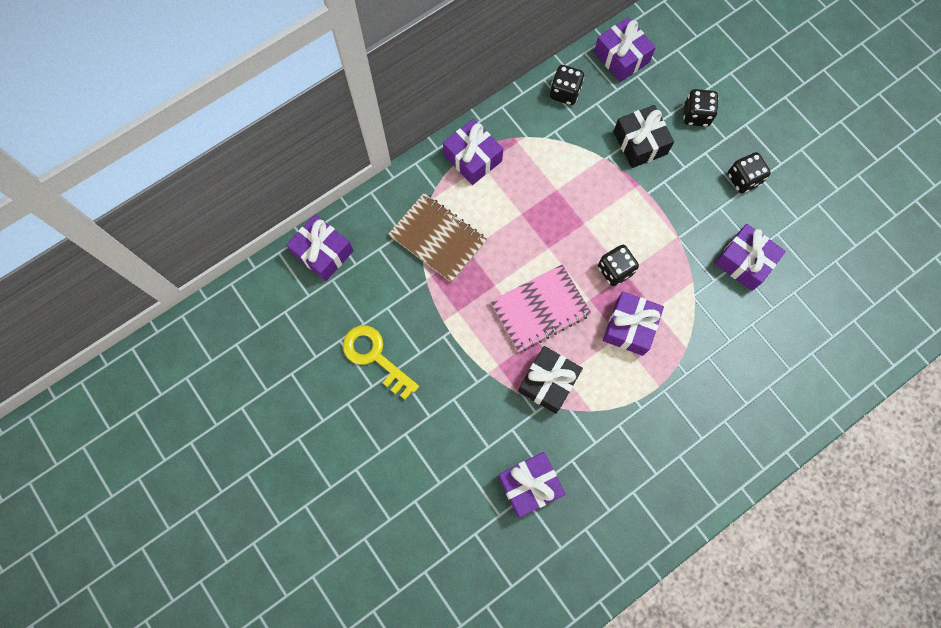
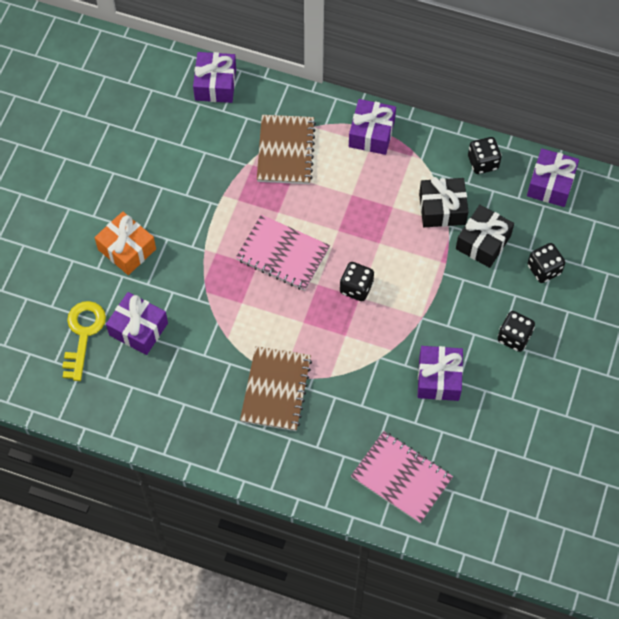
camera: 55 degrees right, 10 degrees down
yellow key [343,325,419,400] -> yellow key moved to [62,301,106,381]
black gift [518,346,583,414] -> black gift moved to [419,177,469,227]
purple gift [603,292,664,356] -> none
none -> orange gift [95,211,156,275]
none -> brown notebook [240,346,312,431]
none -> pink notebook [351,431,453,523]

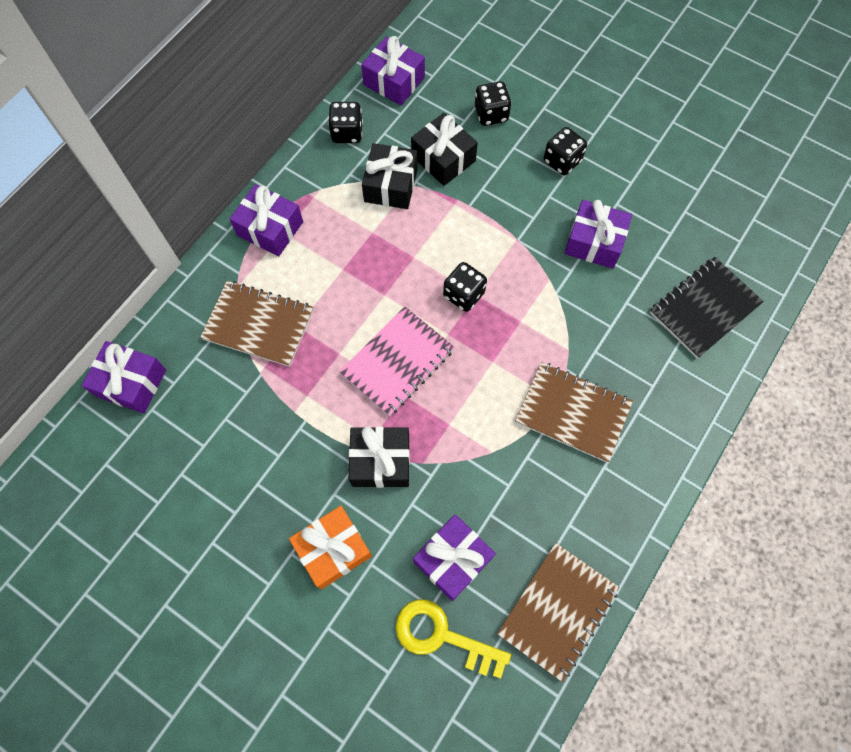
camera: 75 degrees left, 5 degrees up
pink notebook [351,431,453,523] -> black notebook [650,257,764,358]
none -> black gift [348,426,410,488]
none -> brown notebook [497,543,620,682]

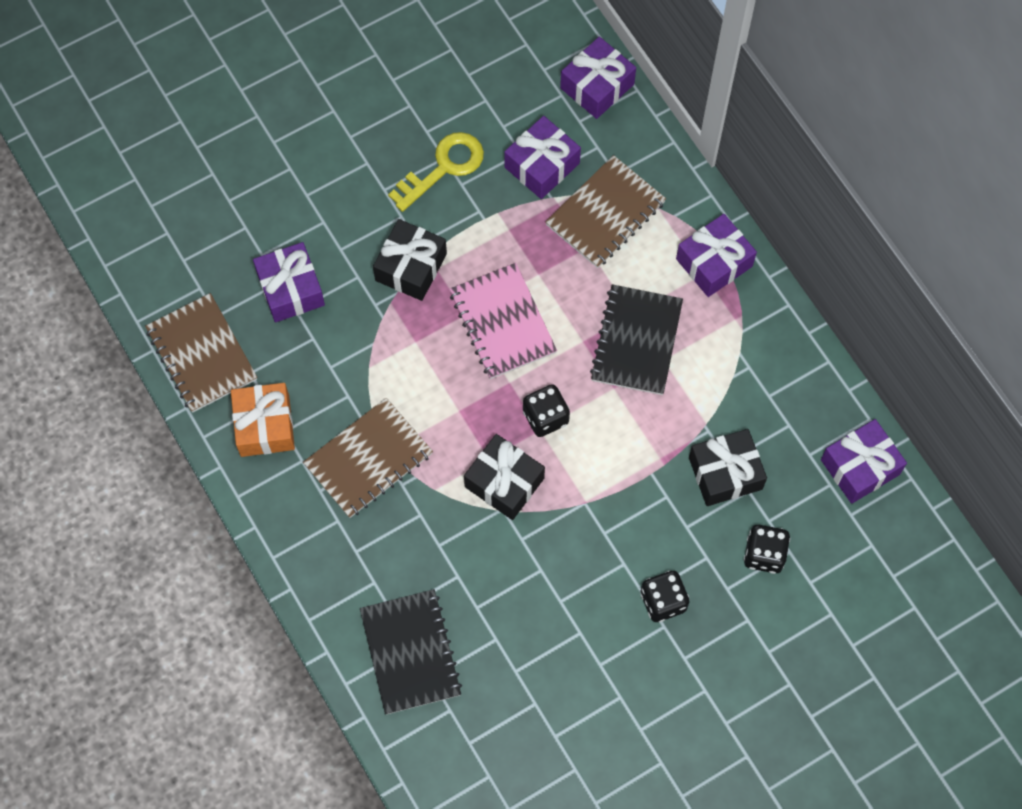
camera: 115 degrees right, 0 degrees up
orange gift [289,506,372,589] -> orange gift moved to [231,383,295,457]
black dice [328,102,363,143] -> none
black gift [362,143,418,209] -> black gift moved to [464,434,545,520]
yellow key [395,599,511,679] -> yellow key moved to [388,132,484,212]
purple gift [564,200,632,269] -> purple gift moved to [504,116,581,199]
none -> black notebook [590,284,683,395]

